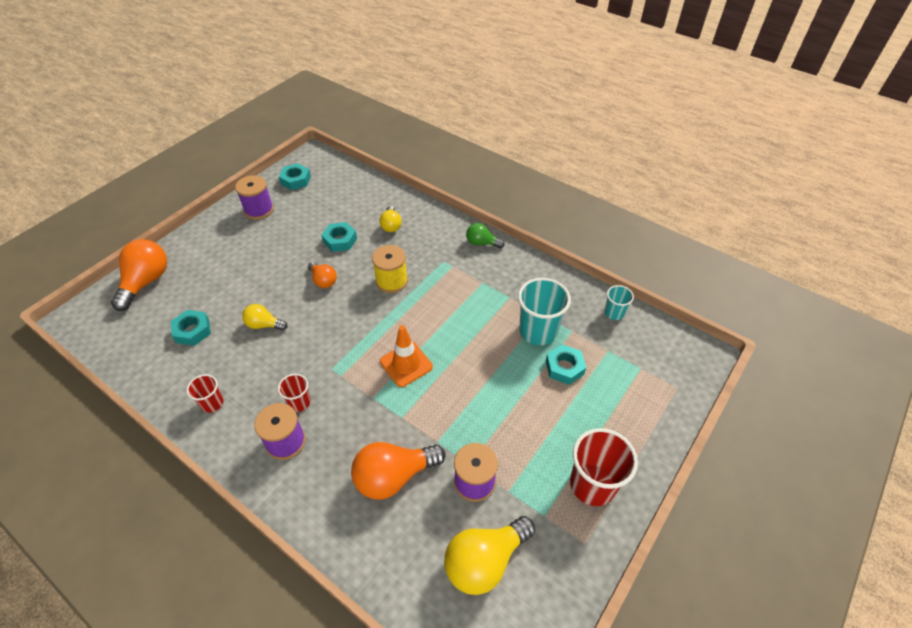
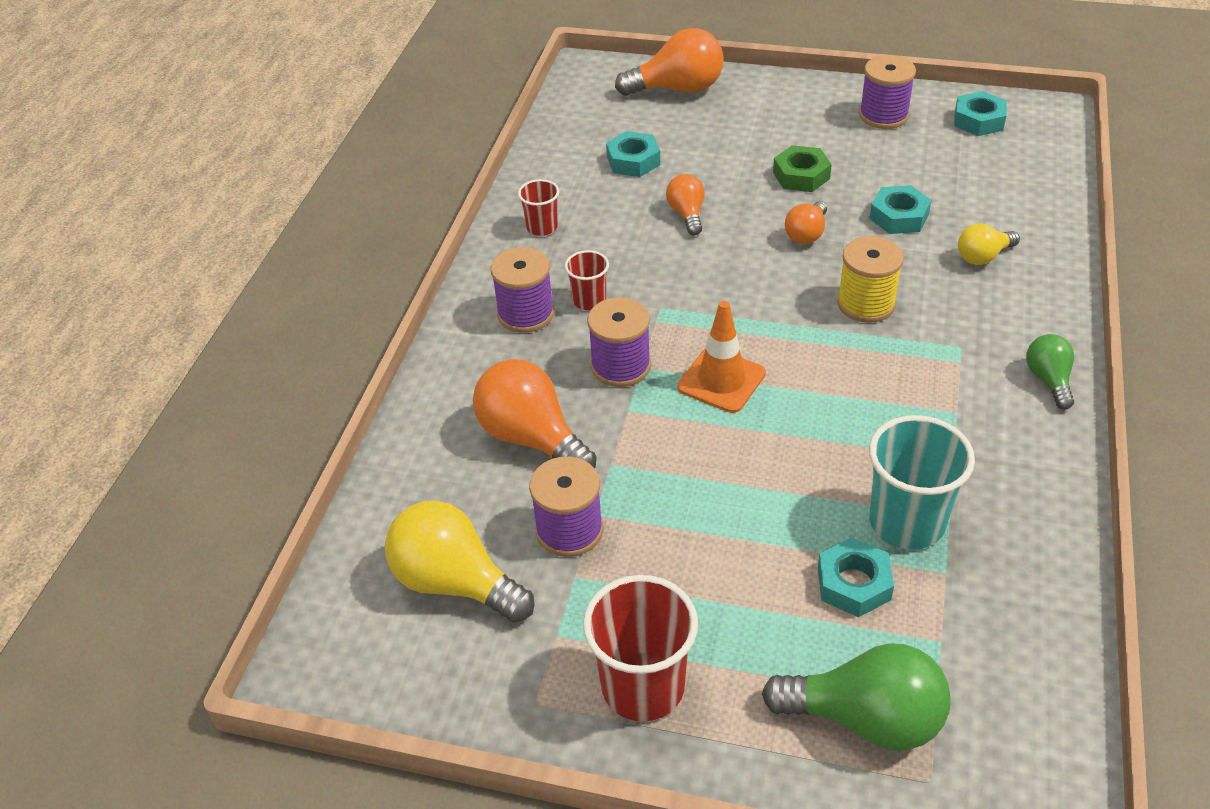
camera: 70 degrees right, 5 degrees down
yellow light bulb [242,304,288,330] -> orange light bulb [666,174,705,235]
turquoise cup [605,285,634,320] -> none
none -> purple spool [587,297,651,387]
none -> green light bulb [762,643,951,750]
none -> green nut [773,145,832,192]

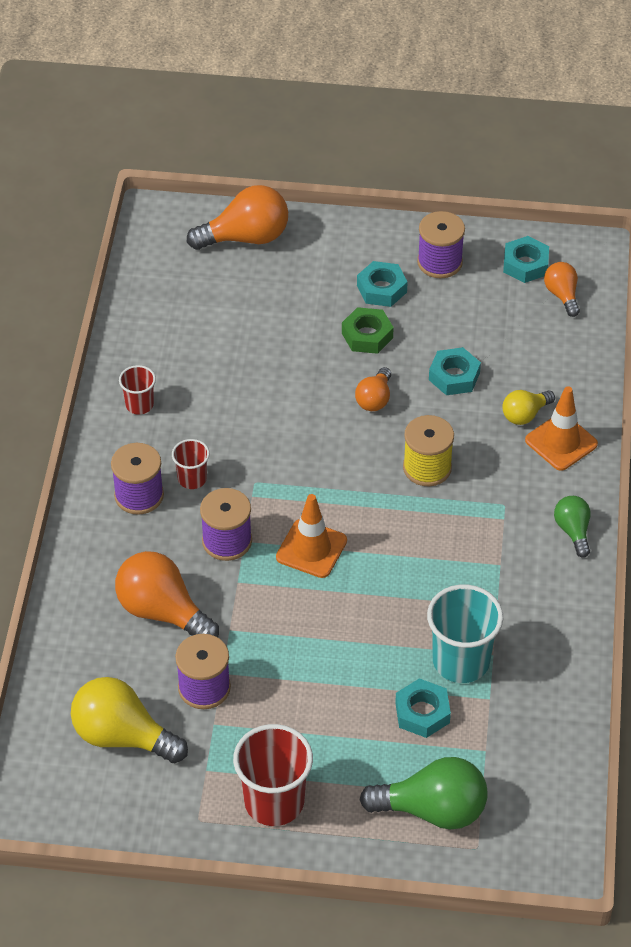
camera: 10 degrees left, 5 degrees up
turquoise nut [606,131,660,177] -> turquoise nut moved to [357,261,408,307]
orange light bulb [666,174,705,235] -> orange light bulb moved to [544,262,580,317]
none -> orange traffic cone [525,386,598,471]

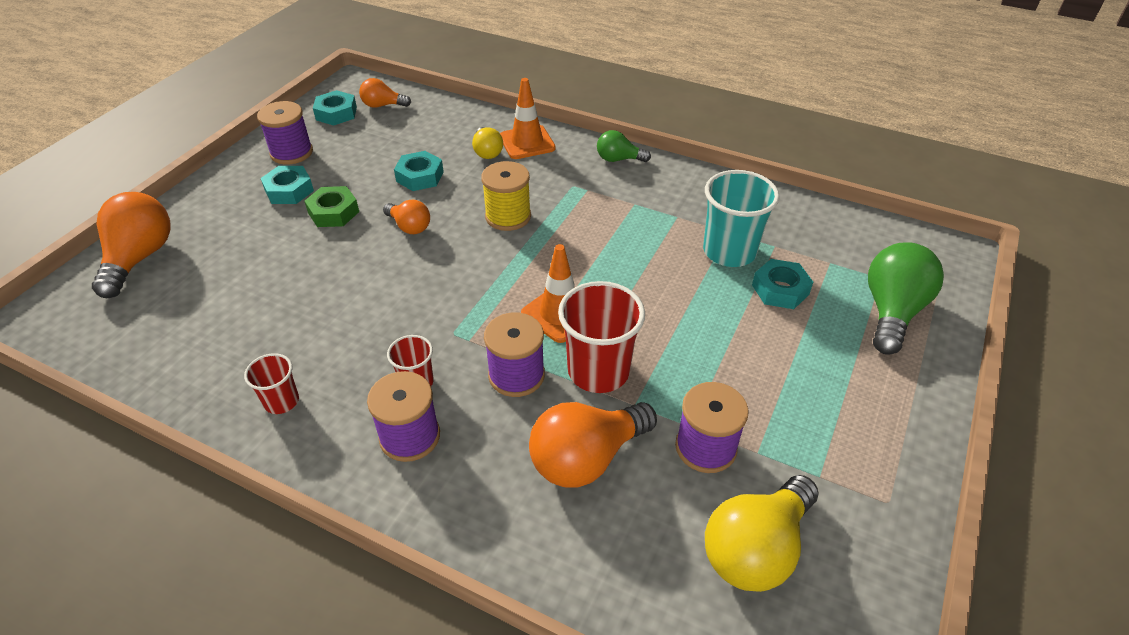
camera: 70 degrees left, 5 degrees down
red cup [233,724,313,826] -> red cup moved to [558,281,645,393]

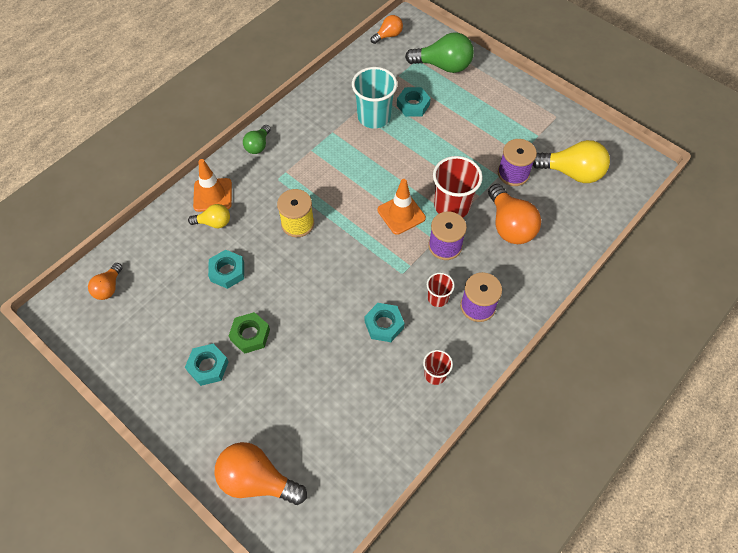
camera: 75 degrees left, 15 degrees up
purple spool [257,101,313,165] -> none
turquoise nut [313,90,357,126] -> turquoise nut moved to [365,303,404,342]
orange light bulb [383,200,430,234] -> orange light bulb moved to [371,15,403,44]
yellow light bulb [705,475,819,592] -> yellow light bulb turned 45 degrees counterclockwise [533,140,610,183]
green light bulb [868,242,944,355] -> green light bulb turned 150 degrees clockwise [405,32,474,73]

